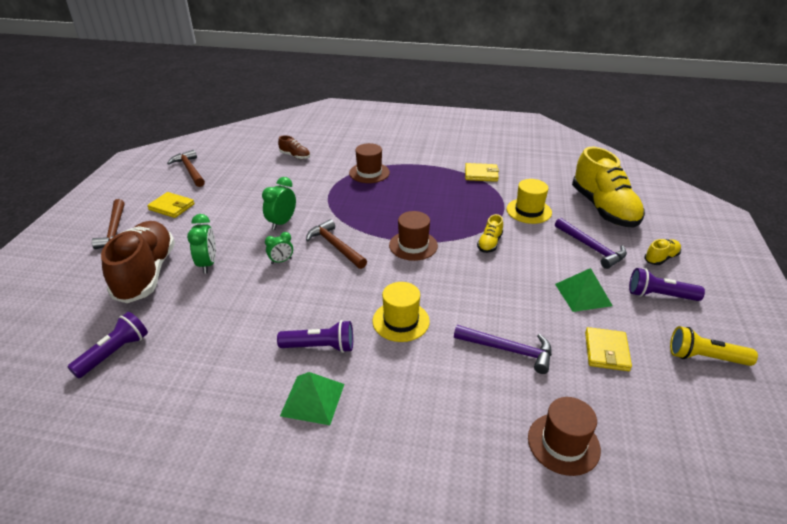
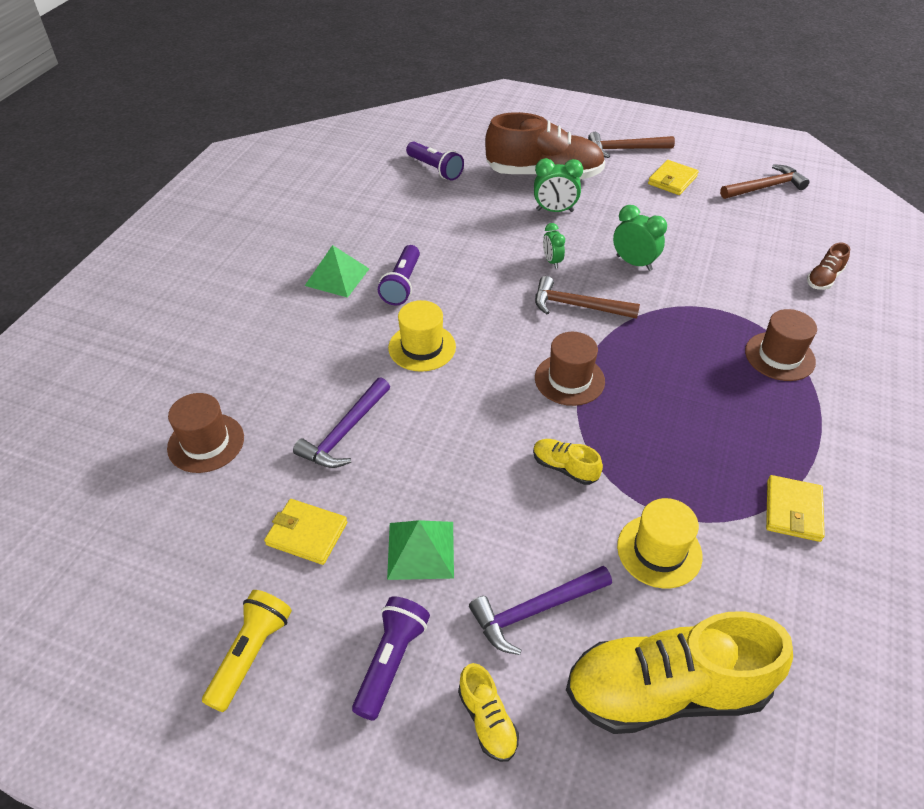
camera: 100 degrees right, 10 degrees up
brown hammer [306,219,367,269] -> brown hammer turned 135 degrees counterclockwise [535,276,640,319]

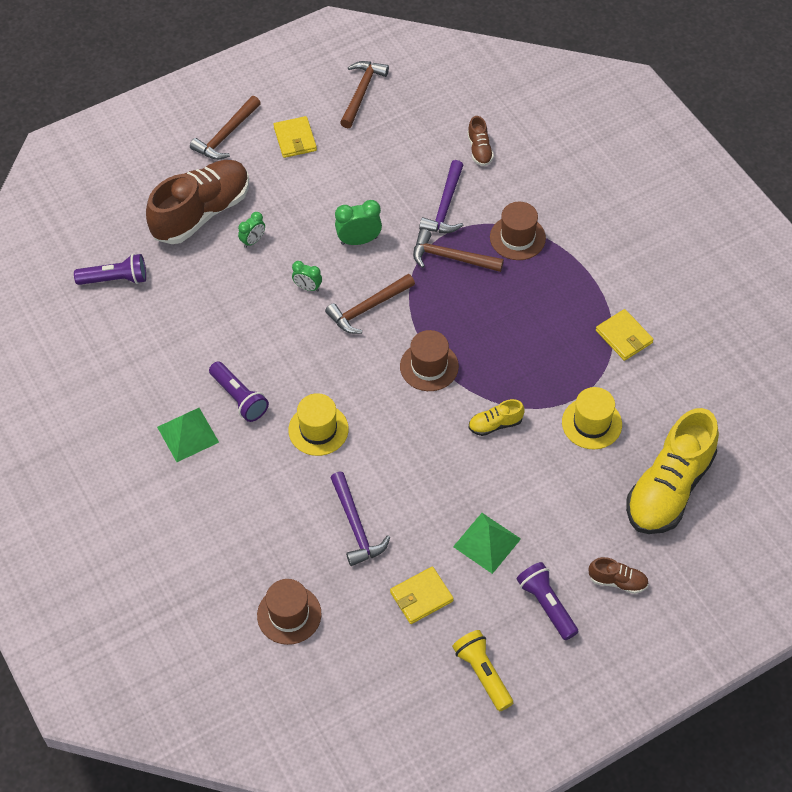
camera: 50 degrees left, 10 degrees up
yellow shoe [458,663,519,762] -> brown shoe [589,557,649,594]
purple hammer [469,566,612,655] -> purple hammer moved to [419,160,463,233]
green clock [534,158,583,212] -> green clock [238,212,265,248], size x0.64
none -> brown hammer [413,229,504,272]

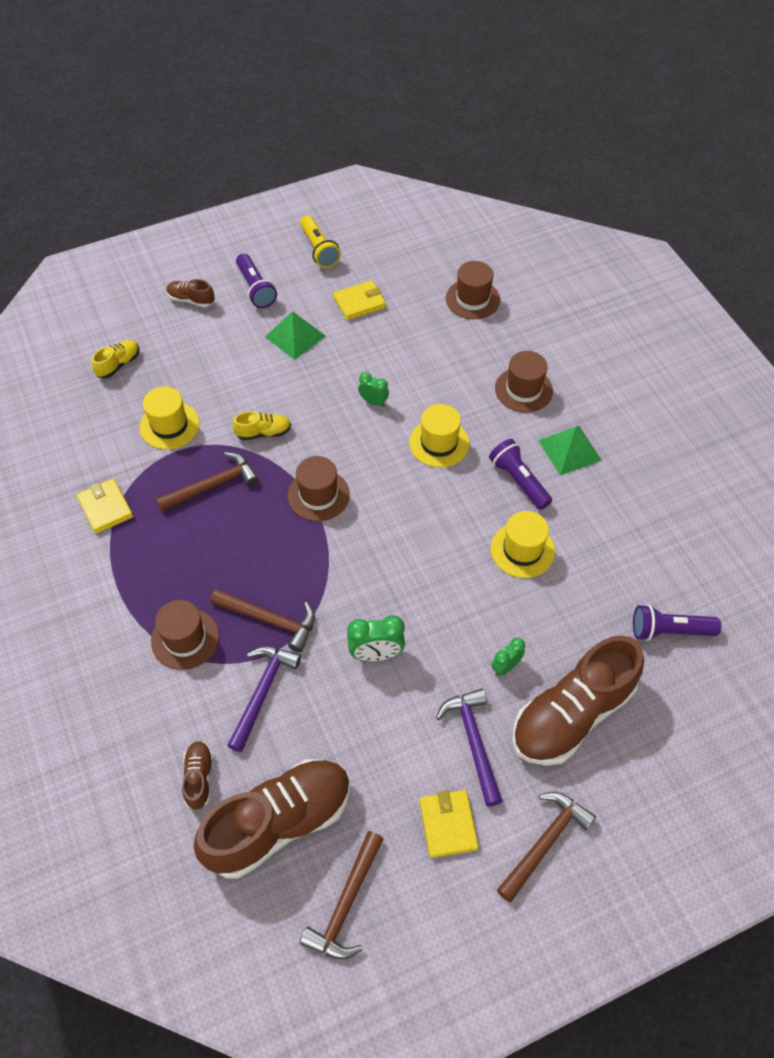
camera: 175 degrees left, 0 degrees up
green clock [292,261,322,292] -> green clock moved to [358,372,389,407]
brown hammer [325,274,415,334] -> brown hammer moved to [156,452,259,512]
purple hammer [330,472,390,566] -> purple hammer moved to [436,689,502,807]
yellow shoe [626,408,719,534] -> yellow shoe [92,340,140,378], size x0.43
none -> brown shoe [194,759,351,879]
none -> yellow hat [491,511,555,578]
none -> brown hat [495,351,553,413]

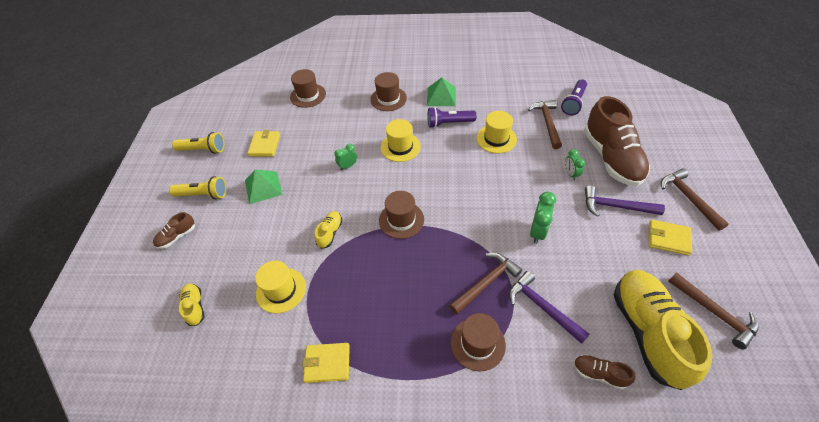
camera: 60 degrees left, 5 degrees down
brown hammer [156,452,259,512] -> brown hammer moved to [528,100,562,149]
brown shoe [194,759,351,879] -> yellow shoe [614,270,712,390]
purple flashlight [236,254,277,308] -> yellow flashlight [169,176,226,199]

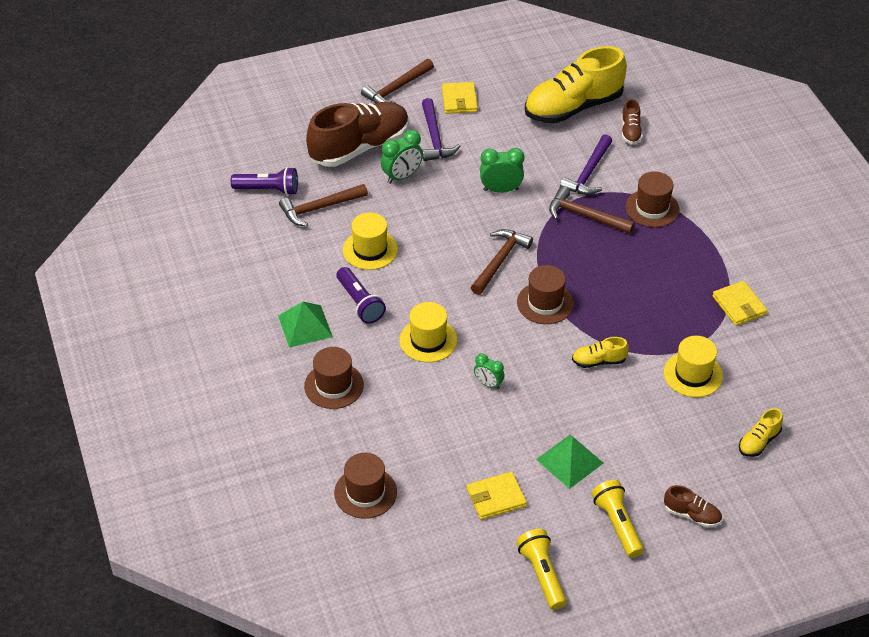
camera: 115 degrees left, 5 degrees down
green clock [565,149,585,180] -> green clock [381,130,423,184], size x1.56
brown hammer [668,272,759,350] -> brown hammer moved to [471,229,533,295]

